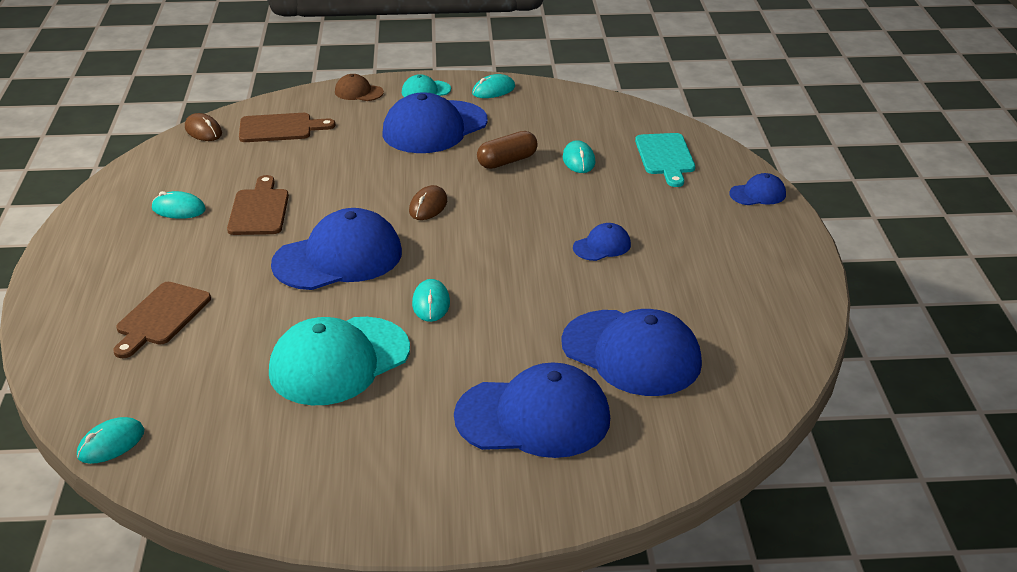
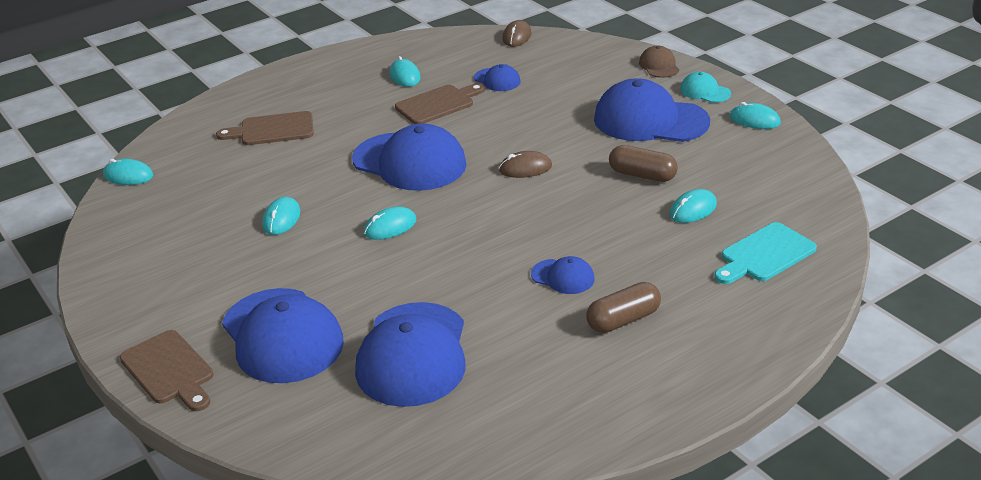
camera: 60 degrees right, 0 degrees up
brown cutting board [239,113,336,142] -> brown cutting board moved to [120,330,213,411]
turquoise cap [269,317,410,405] -> turquoise mouse [262,197,300,235]
blue cap [729,173,786,205] -> blue cap moved to [474,64,521,91]
none -> brown capsule [586,282,661,333]

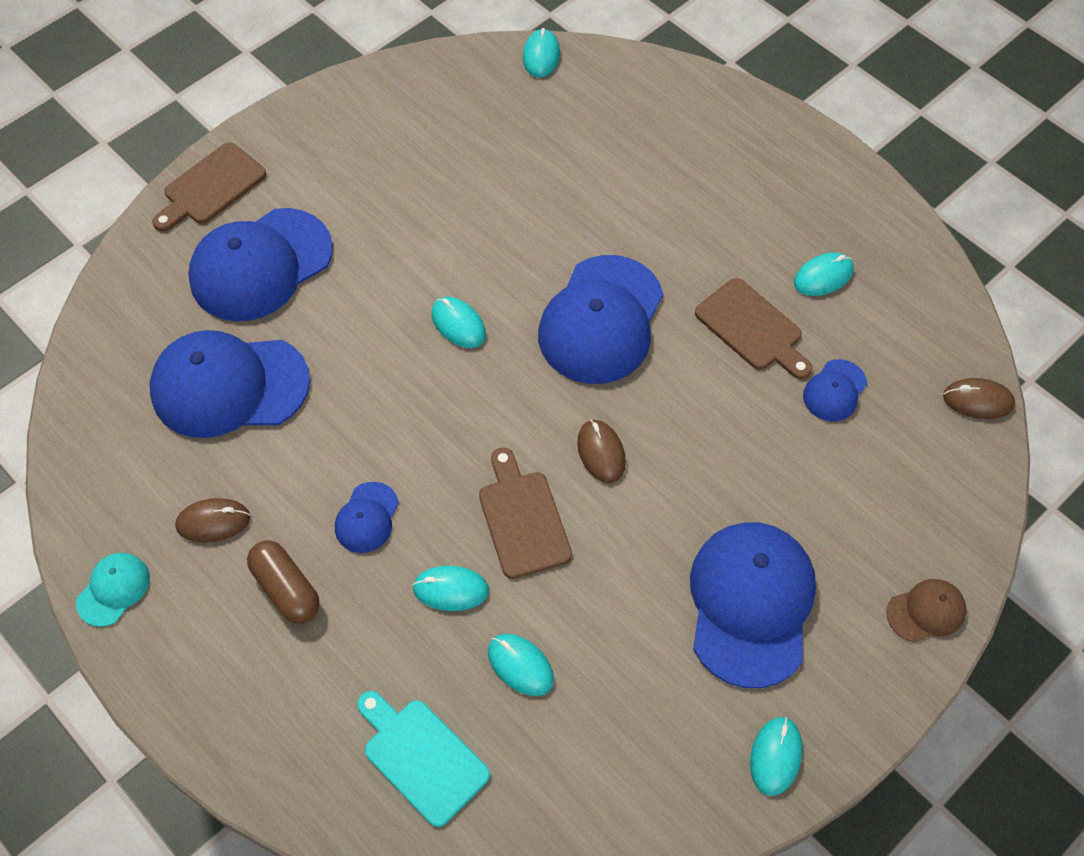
camera: 80 degrees right, 25 degrees up
brown cutting board [216,111,314,145] -> brown cutting board moved to [479,448,572,579]
turquoise mouse [262,197,300,235] -> turquoise mouse moved to [412,566,489,611]
brown capsule [609,145,678,182] -> none
turquoise cap [680,72,731,103] -> turquoise cap moved to [76,553,150,627]
none -> brown mouse [175,498,250,542]

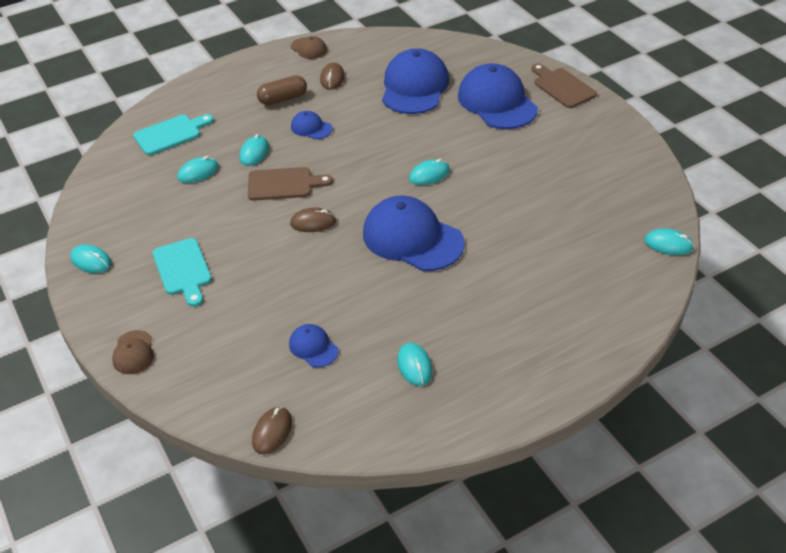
camera: 105 degrees right, 15 degrees down
turquoise cap [76,553,150,627] -> brown cap [291,36,327,59]
blue cap [690,522,816,688] -> turquoise cutting board [153,238,212,307]
brown cutting board [695,278,812,379] -> none

